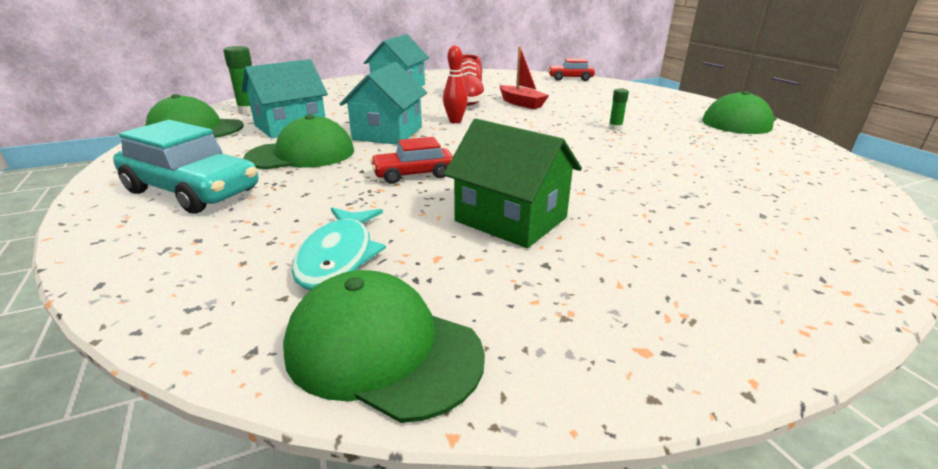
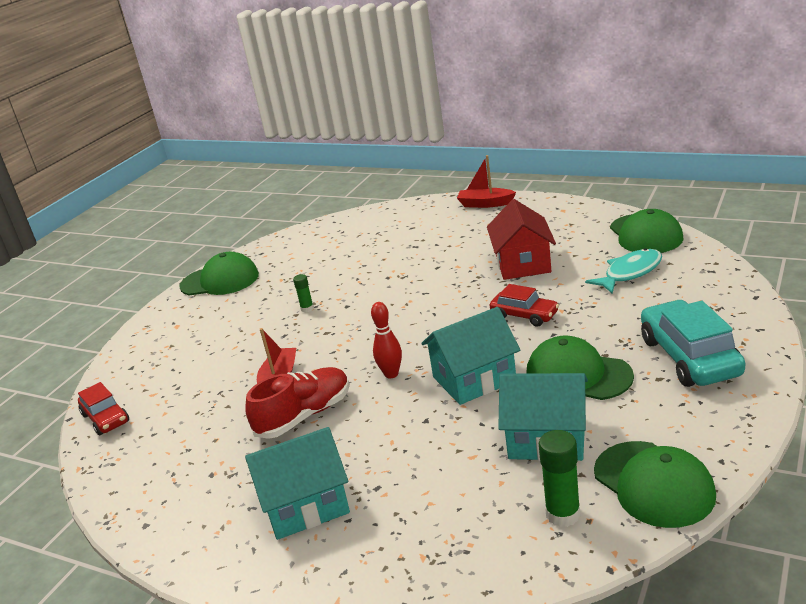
camera: 125 degrees left, 0 degrees up
green house [444,119,582,248] -> red house [487,199,556,280]
none -> red boat [457,155,516,208]

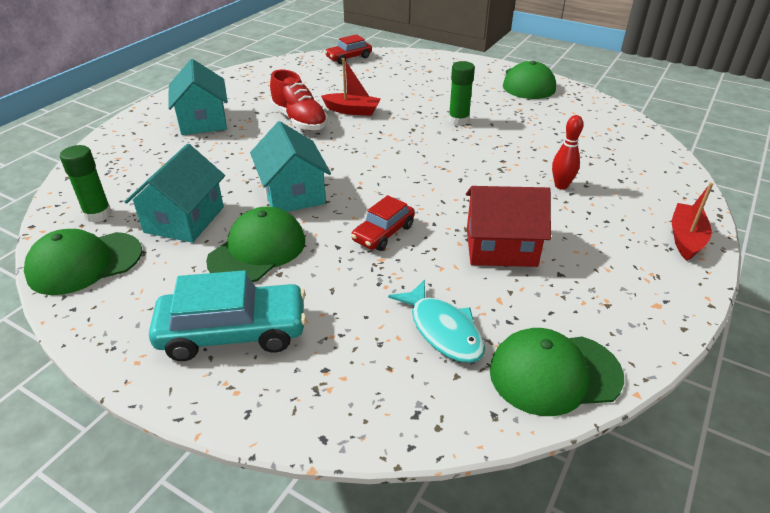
camera: 90 degrees right, 10 degrees up
green glue stick [293,274,314,312] -> green glue stick [448,61,475,126], size x1.74
red bowling pin [371,302,402,378] -> red bowling pin moved to [552,115,583,190]

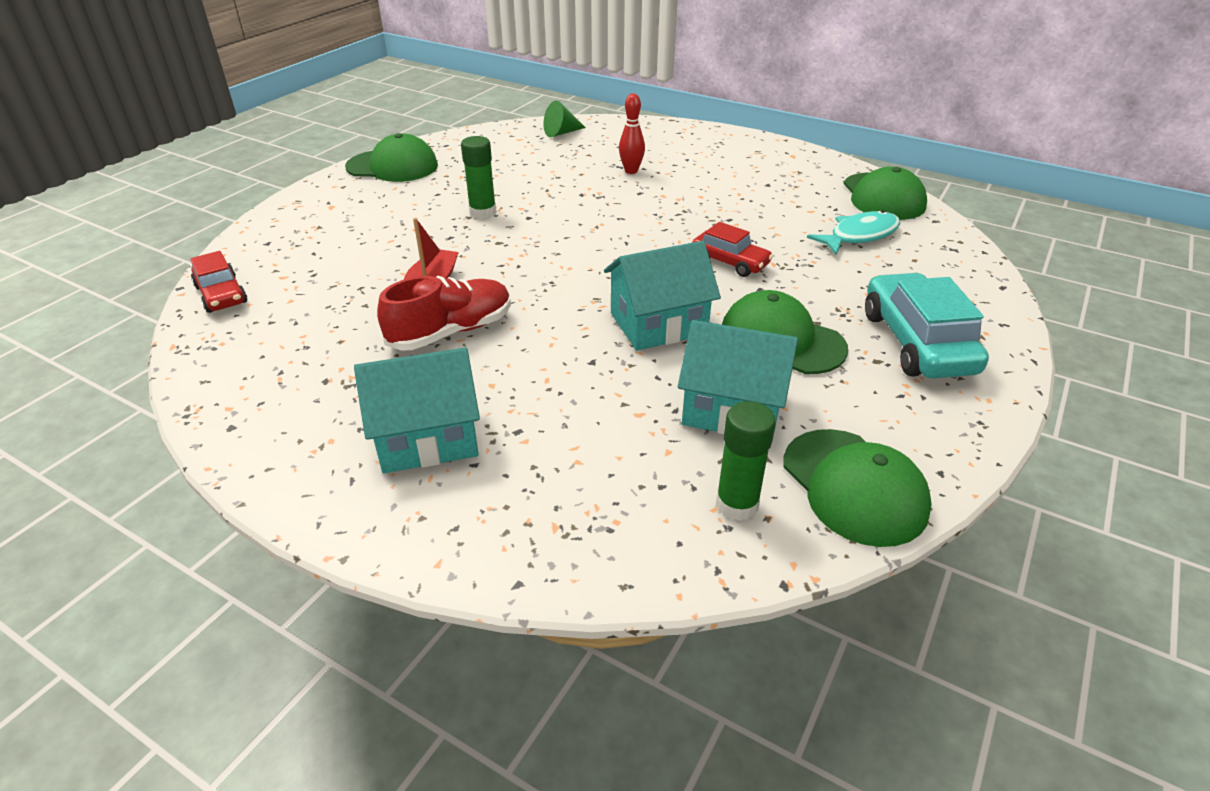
camera: 90 degrees left, 0 degrees up
red house [466,186,551,267] -> none
red boat [672,182,713,261] -> none
none -> green cone [543,101,586,137]

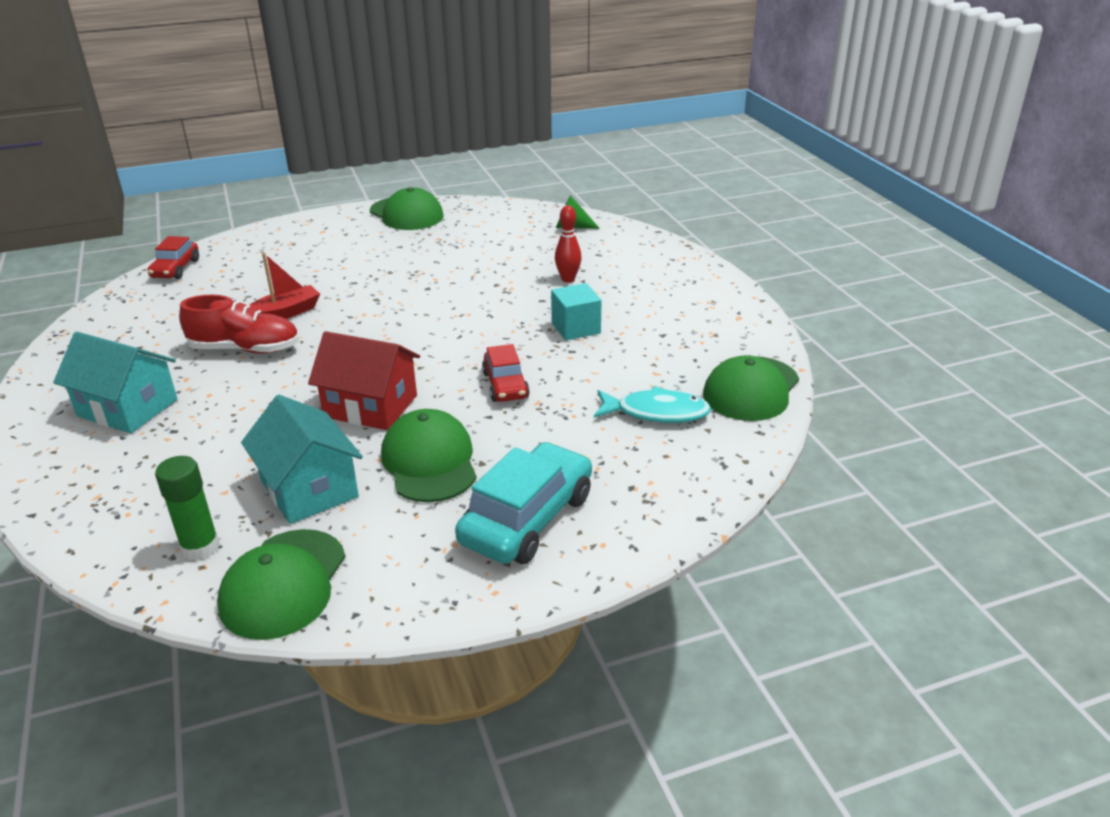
camera: 40 degrees right, 5 degrees down
green glue stick [461,136,496,219] -> none
turquoise house [604,241,721,351] -> red house [308,331,420,430]
none -> turquoise cube [551,283,602,341]

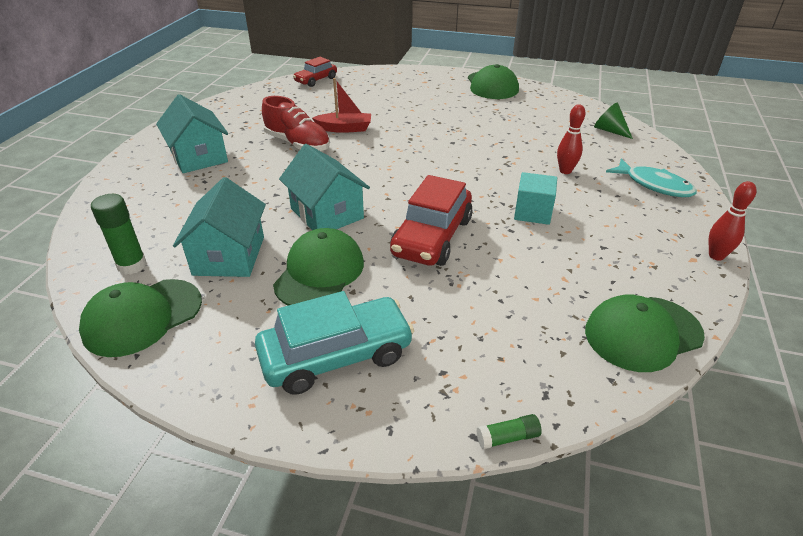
camera: 35 degrees right, 5 degrees up
red house [308,331,420,430] -> turquoise house [279,144,370,230]
red car [482,344,530,402] -> red car [390,175,473,266], size x1.69
turquoise fish [594,386,711,423] -> turquoise fish moved to [606,158,697,197]
none -> green glue stick [477,414,542,449]
none -> red bowling pin [709,181,757,261]

